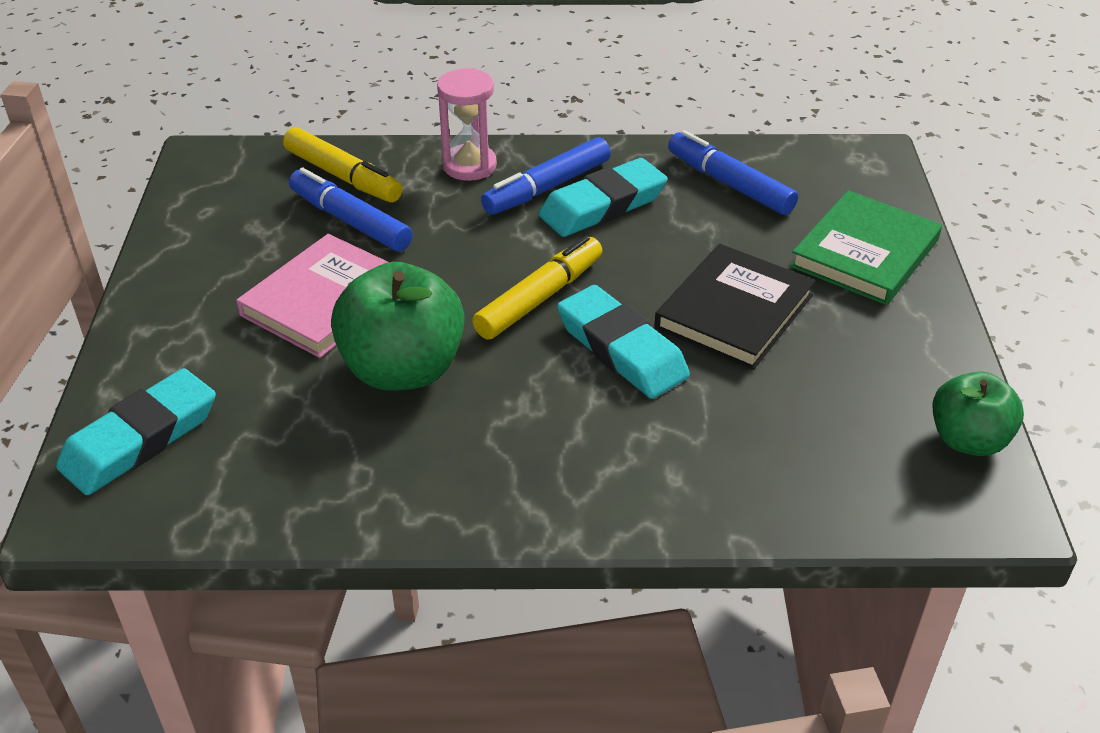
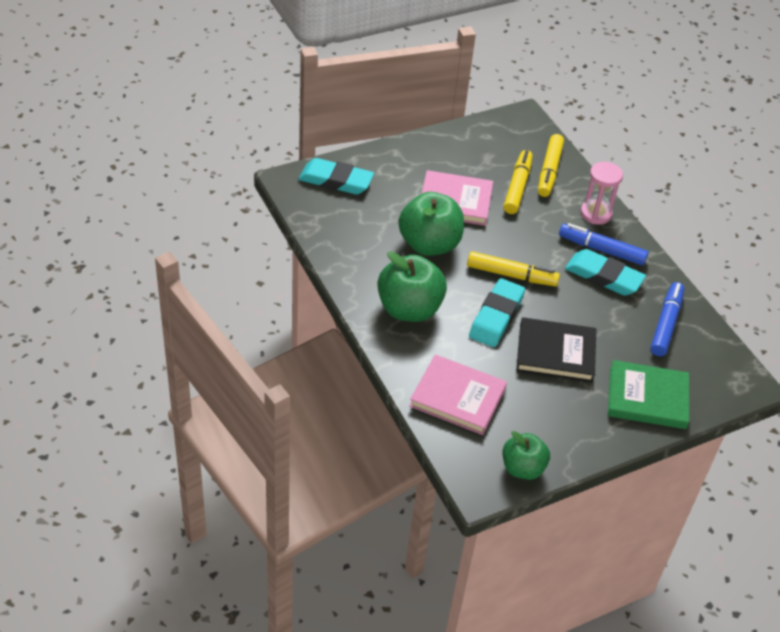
camera: 60 degrees right, 5 degrees up
blue marker [289,168,413,252] -> yellow marker [503,150,533,214]
none -> green apple [377,251,447,322]
none -> pink book [409,354,507,435]

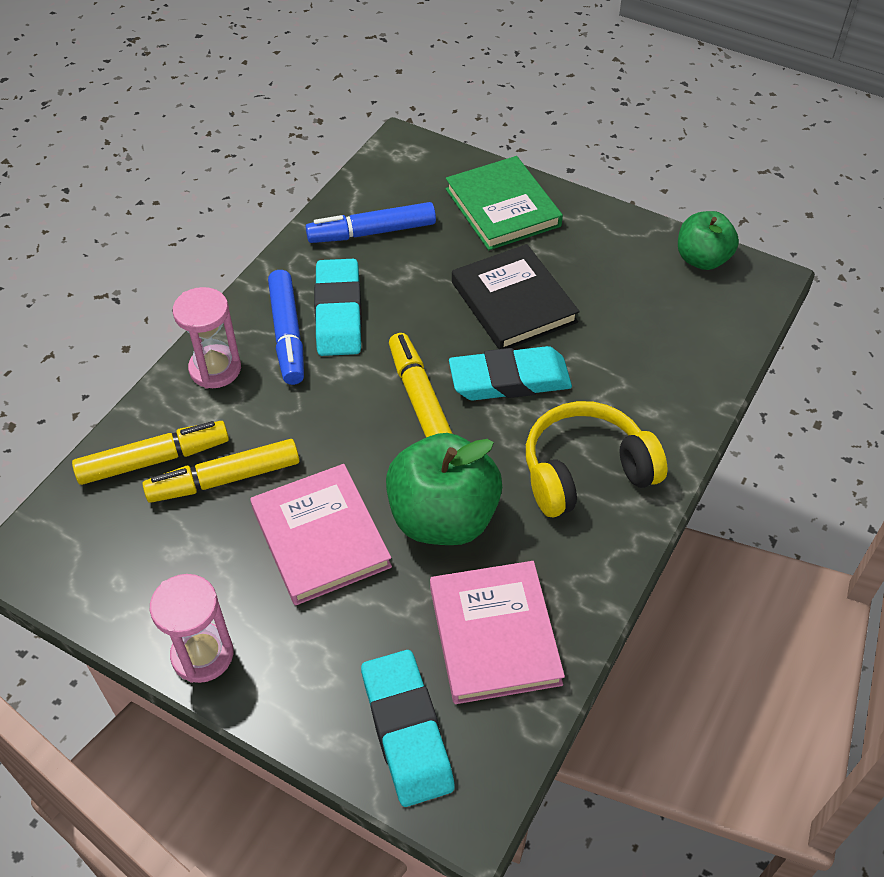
camera: 120 degrees left, 5 degrees up
green apple [377,251,447,322] -> yellow headphones [526,401,668,517]
pink book [409,354,507,435] -> pink book moved to [430,561,565,704]
none -> pink hourglass [150,574,234,683]

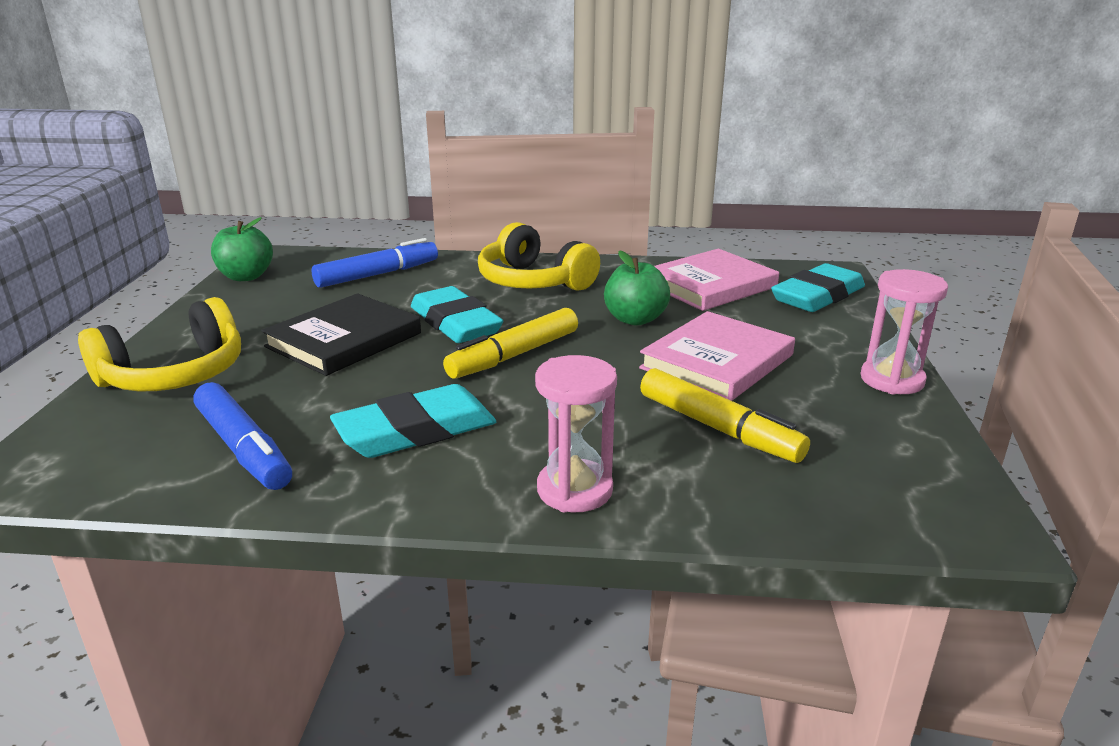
camera: 115 degrees left, 25 degrees down
yellow marker [72,421,229,485] -> none
blue marker [268,270,304,385] -> blue marker moved to [312,238,438,288]
green apple [386,433,502,545] -> green apple [604,250,670,325], size x0.62
green book [446,156,563,250] -> yellow headphones [78,297,241,392]

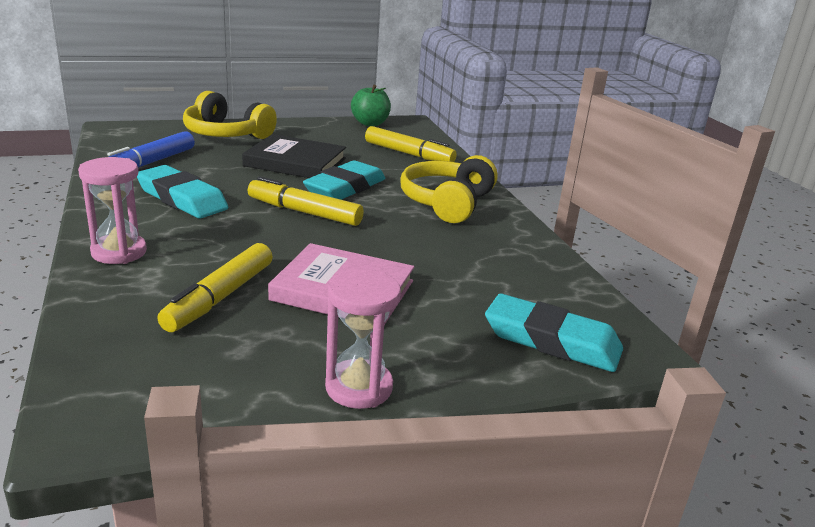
camera: 65 degrees right, 0 degrees up
blue marker [312,238,438,288] -> yellow marker [365,126,457,162]
green apple [604,250,670,325] -> none
pink book [654,249,779,311] -> none

